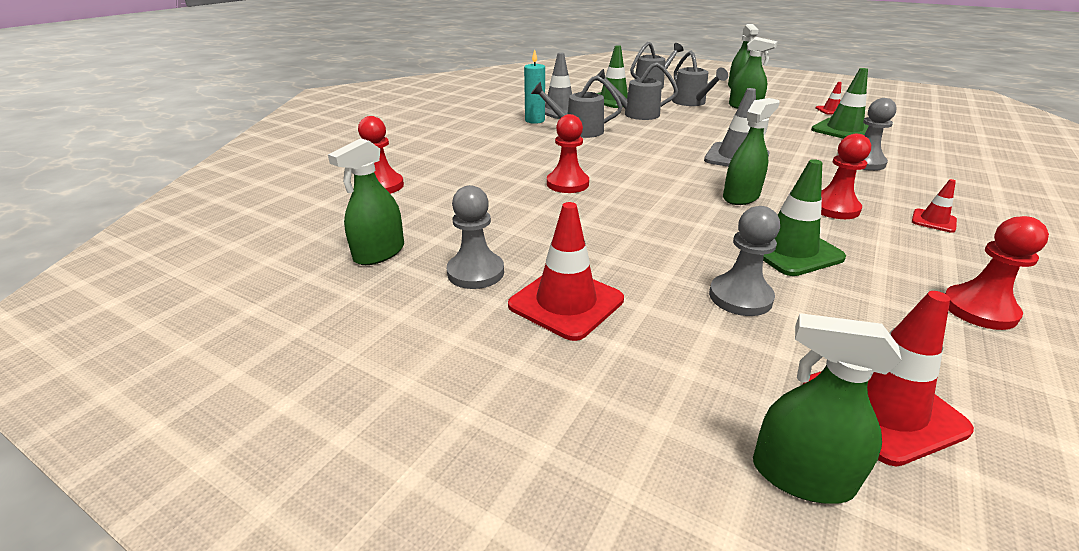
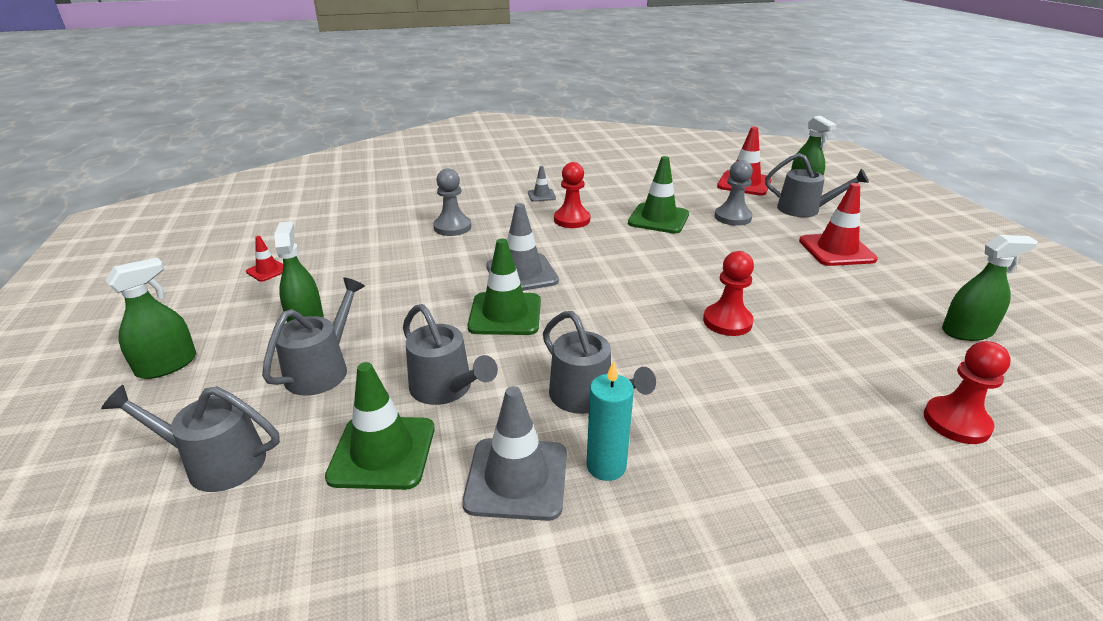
camera: 135 degrees left, 0 degrees up
grey pawn [446,185,504,289] -> none
green spray bottle [723,98,780,205] -> none
green traffic cone [811,68,869,139] -> green traffic cone moved to [468,238,541,335]
red traffic cone [912,179,957,233] -> grey traffic cone [528,166,556,202]
red pawn [945,216,1049,330] -> none
none -> grey watering can [765,153,869,217]

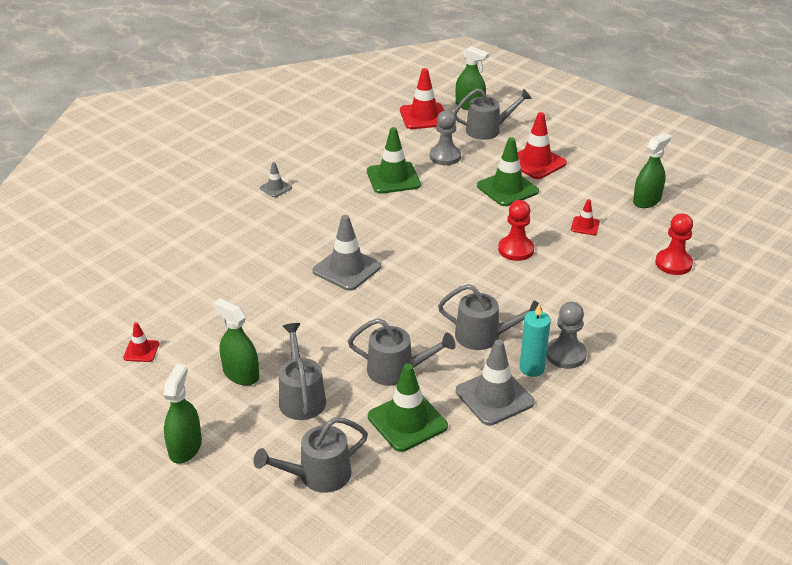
camera: 35 degrees left, 5 degrees up
grey pawn [433,168,471,236] -> grey pawn moved to [546,302,587,369]
green traffic cone [468,238,541,335] -> green traffic cone moved to [477,137,539,206]
red pawn [554,162,590,228] -> none
none -> red traffic cone [571,199,600,235]

